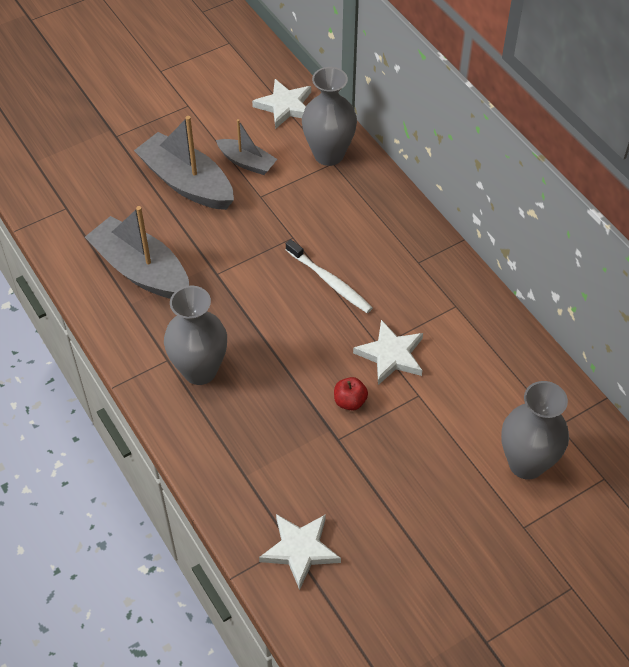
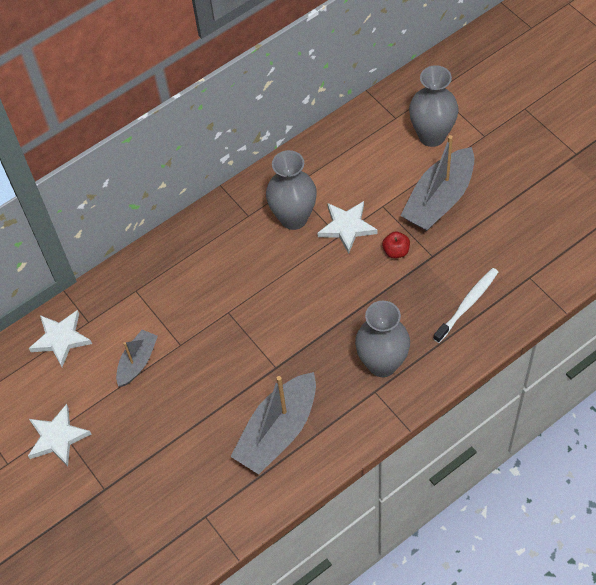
camera: 90 degrees left, 5 degrees up
grey boat [134,116,234,210] -> grey boat moved to [400,135,474,231]
white star [259,514,341,590] -> white star moved to [28,404,91,466]
white toothbrush [286,239,372,313] -> white toothbrush moved to [433,268,498,343]
grey vase [302,67,357,166] -> grey vase moved to [266,150,317,230]

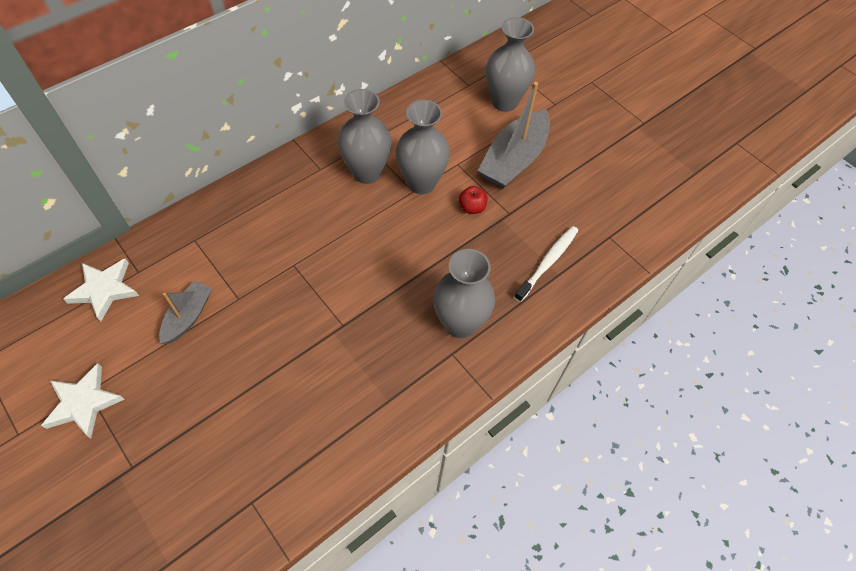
camera: 10 degrees left, 0 degrees up
grey boat [231,372,316,474] -> none
white star [317,201,378,254] -> grey vase [396,100,450,194]

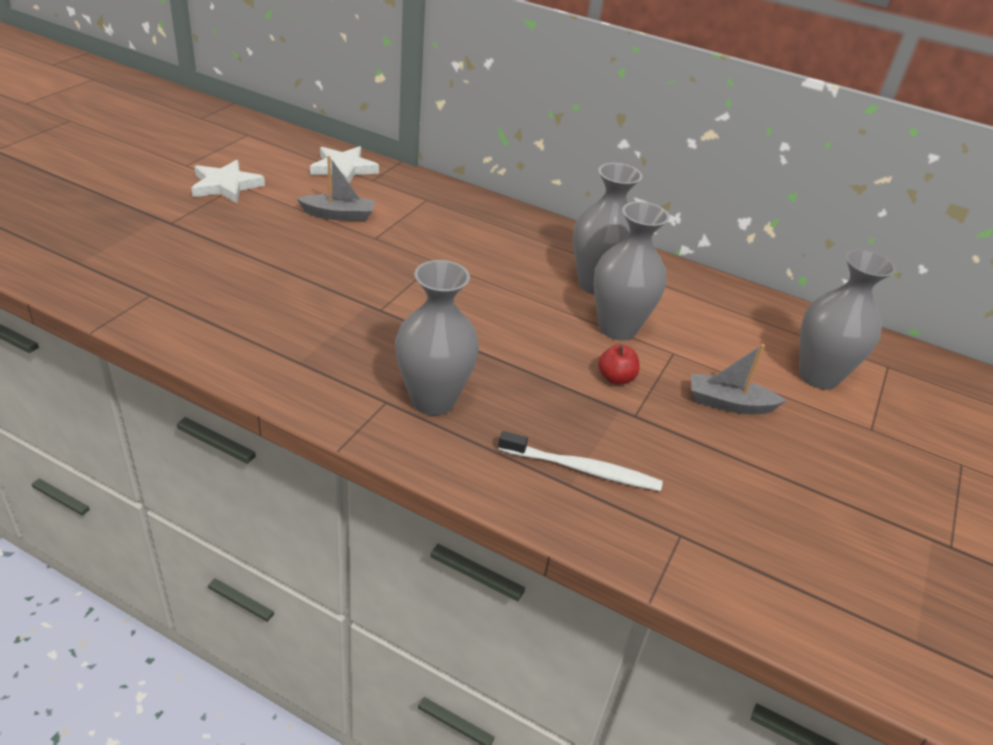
camera: 65 degrees right, 20 degrees down
grey boat [478,82,550,189] -> grey boat [691,344,787,414], size x0.56

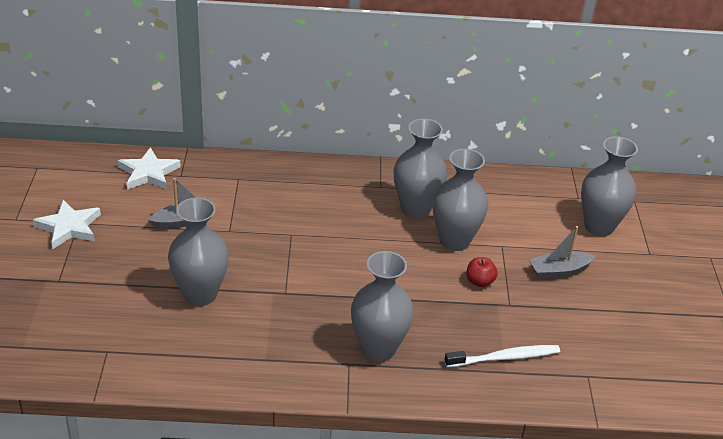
camera: 25 degrees left, 0 degrees up
none -> grey vase [168,197,229,306]

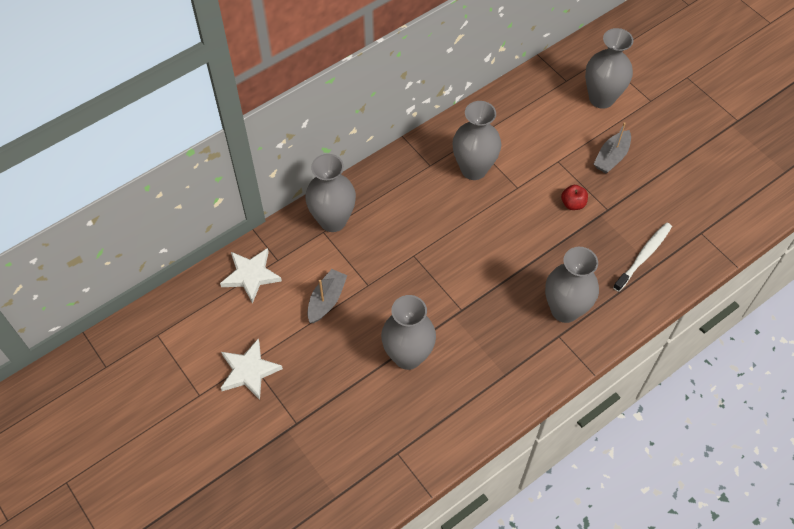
camera: 35 degrees left, 20 degrees up
grey vase [433,149,488,251] -> grey vase moved to [305,154,356,232]

